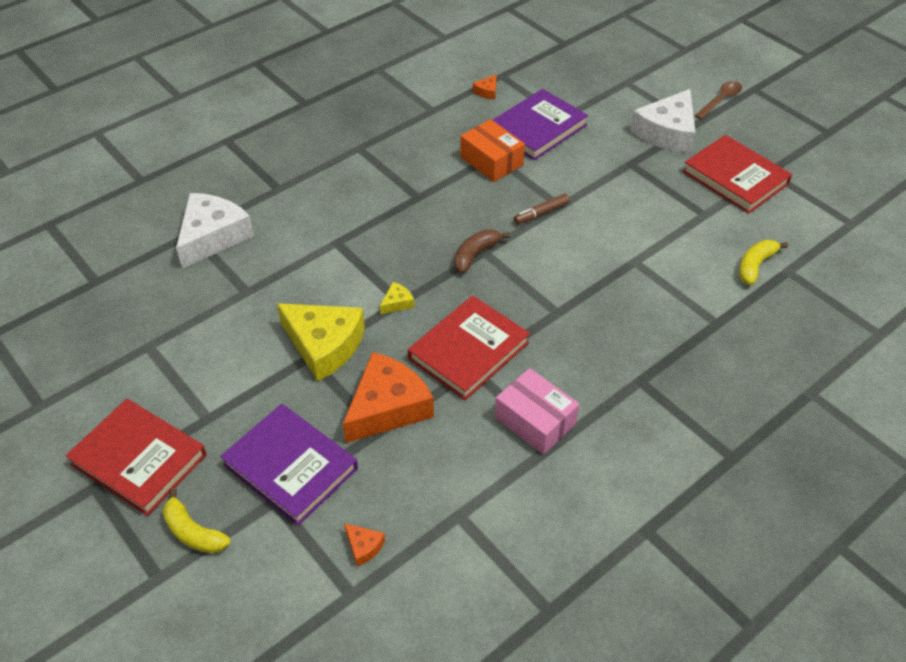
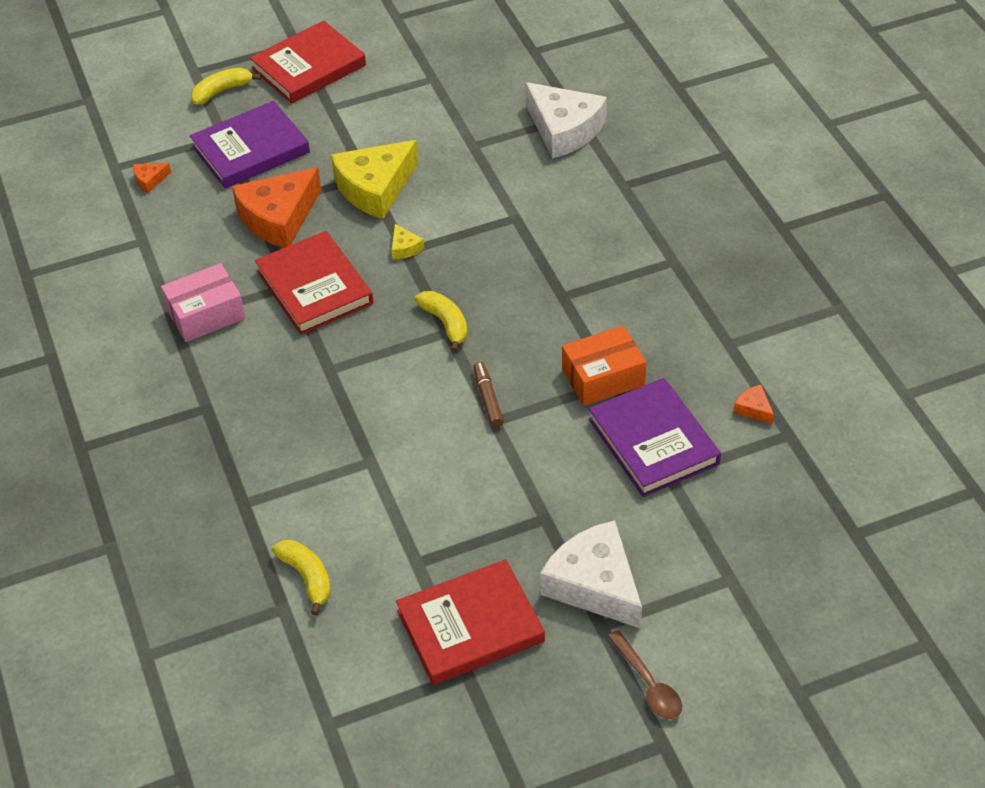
camera: 110 degrees right, 0 degrees up
orange cheese [343,352,434,443] -> orange cheese turned 75 degrees clockwise [232,167,321,248]
brown banana [454,229,510,274] -> yellow banana [414,291,467,352]

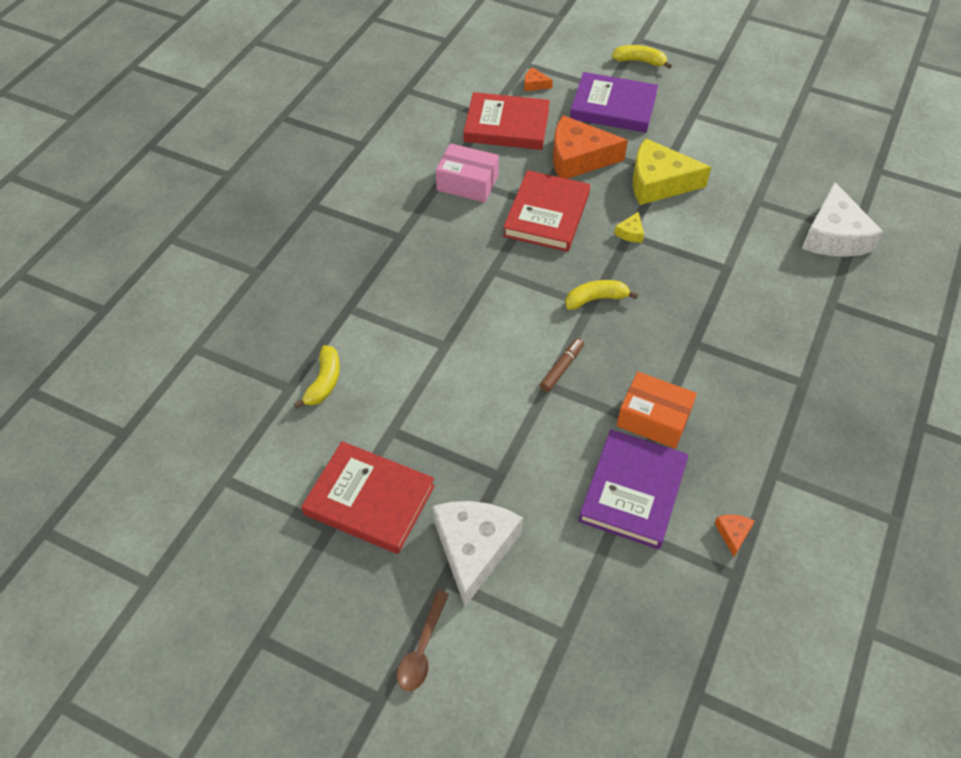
camera: 45 degrees right, 5 degrees up
red book [250,21,366,104] -> red book moved to [463,92,550,150]
yellow banana [414,291,467,352] -> yellow banana turned 120 degrees counterclockwise [565,280,638,310]

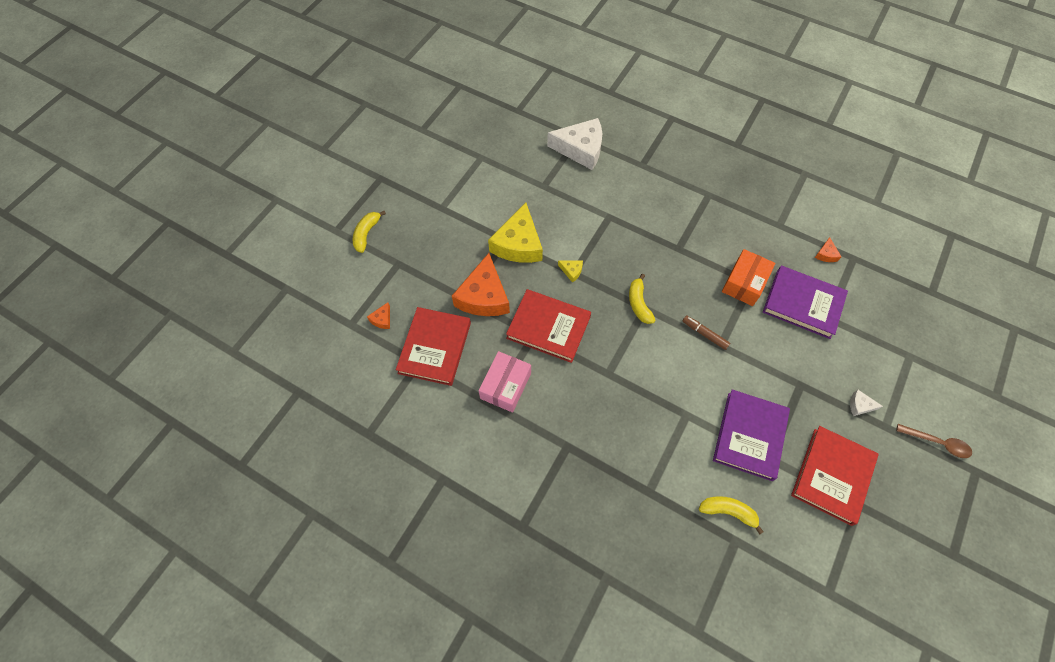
camera: 85 degrees left, 10 degrees up
white cheese [433,501,523,607] -> white cheese [850,390,883,416], size x0.42
purple book [570,72,658,133] -> purple book moved to [713,389,790,481]
orange cheese [715,515,755,557] -> orange cheese turned 90 degrees counterclockwise [815,237,841,262]

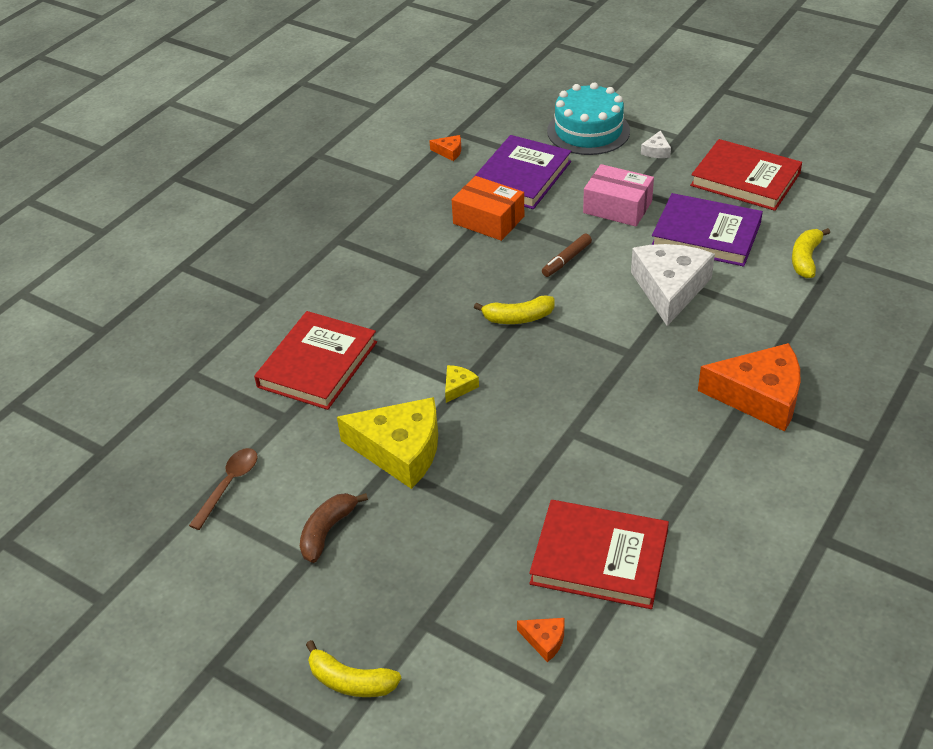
camera: 85 degrees left, 20 degrees down
orange cheese [452,253,510,316] -> orange cheese moved to [698,343,801,432]
pink box [478,351,531,413] -> pink box moved to [583,164,654,226]
red book [506,289,591,363] -> red book moved to [254,311,377,410]
white cheese [547,118,602,170] -> white cheese moved to [631,244,715,326]
brown spoon [896,424,972,458] -> brown spoon moved to [189,448,258,530]
none -> brown banana [300,493,368,563]
none -> turquoise cake [547,82,630,155]

